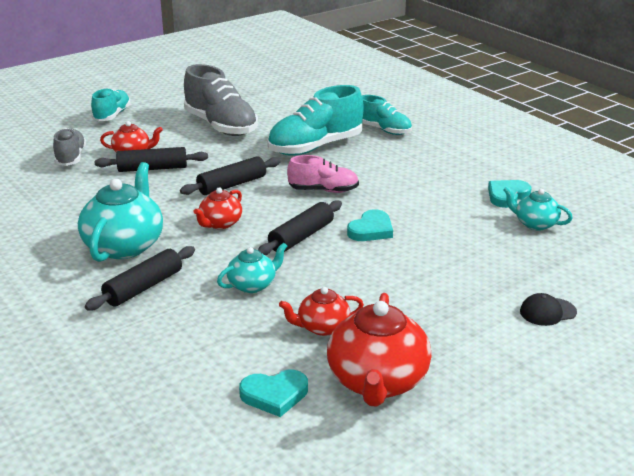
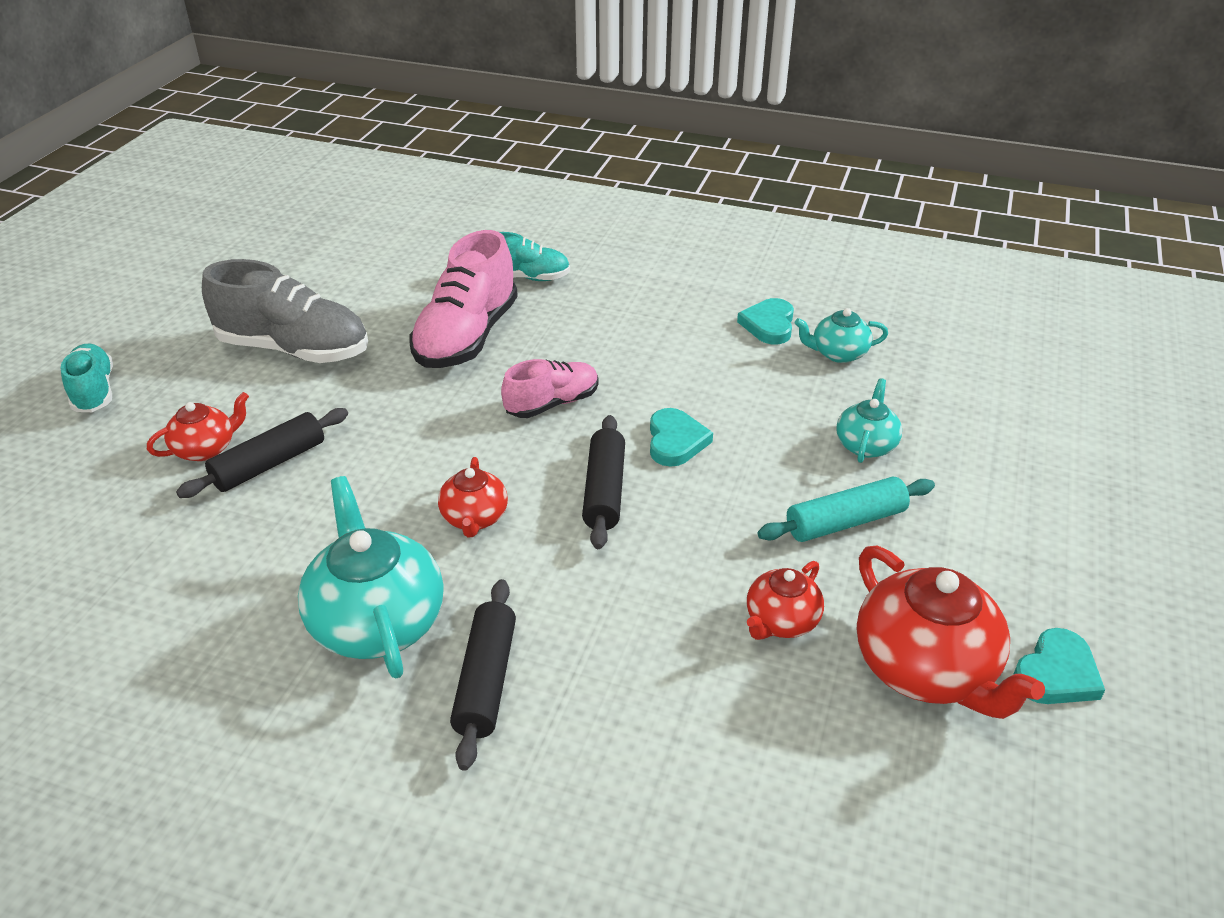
camera: 35 degrees left, 10 degrees up
grey shoe [53,128,86,166] -> none
black rolling pin [180,156,281,195] -> none
turquoise teapot [217,242,287,293] -> turquoise teapot moved to [836,378,902,463]
turquoise heart [239,370,308,417] -> turquoise heart moved to [1013,628,1105,704]
turquoise shoe [267,85,363,156] -> pink shoe [410,230,518,368]
black cap [520,293,577,326] -> none
none -> turquoise rolling pin [758,477,935,542]

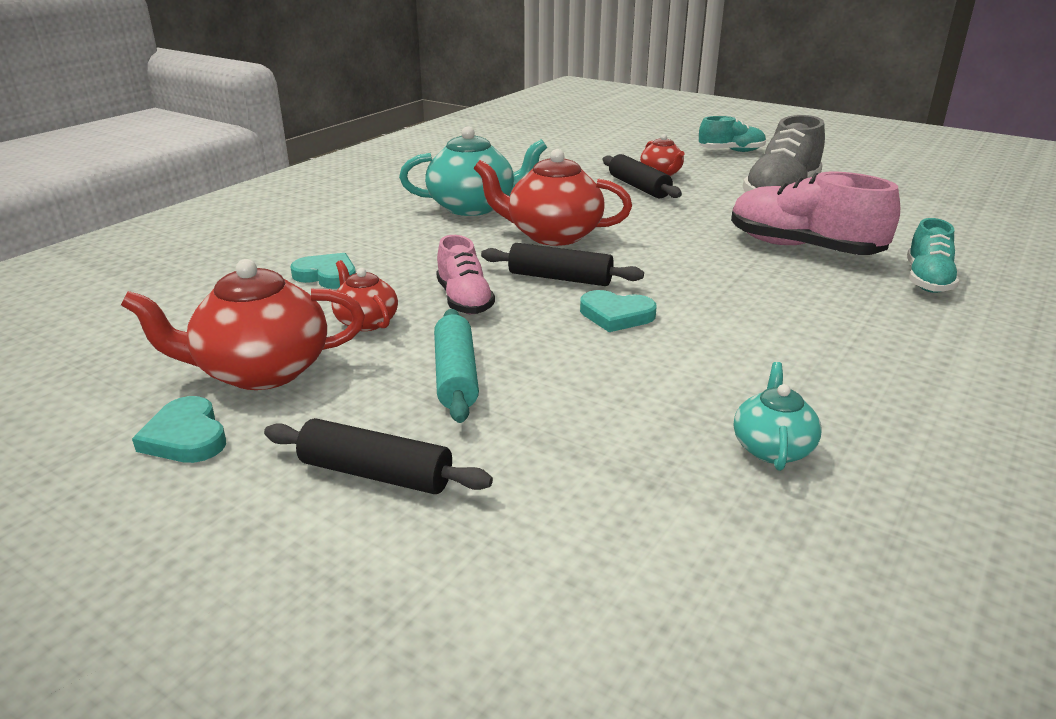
camera: 105 degrees right, 10 degrees down
red teapot [438,457,508,537] -> red teapot [473,149,632,246], size x1.82
black rolling pin [450,579,516,771] -> black rolling pin moved to [264,418,493,494]
pink shoe [501,359,599,418] -> pink shoe moved to [436,235,495,314]
turquoise heart [737,298,794,344] -> turquoise heart moved to [290,253,356,289]
turquoise teapot [836,378,902,463] -> none

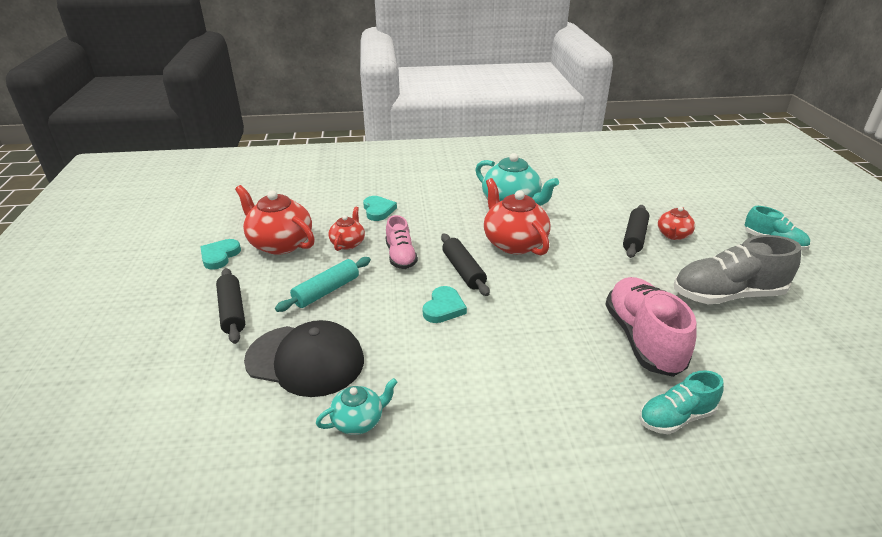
camera: 50 degrees right, 5 degrees up
pink shoe [436,235,495,314] -> pink shoe turned 45 degrees counterclockwise [386,215,418,269]
turquoise heart [580,290,657,332] -> turquoise heart turned 135 degrees counterclockwise [423,286,467,323]
none -> black cap [244,320,364,397]

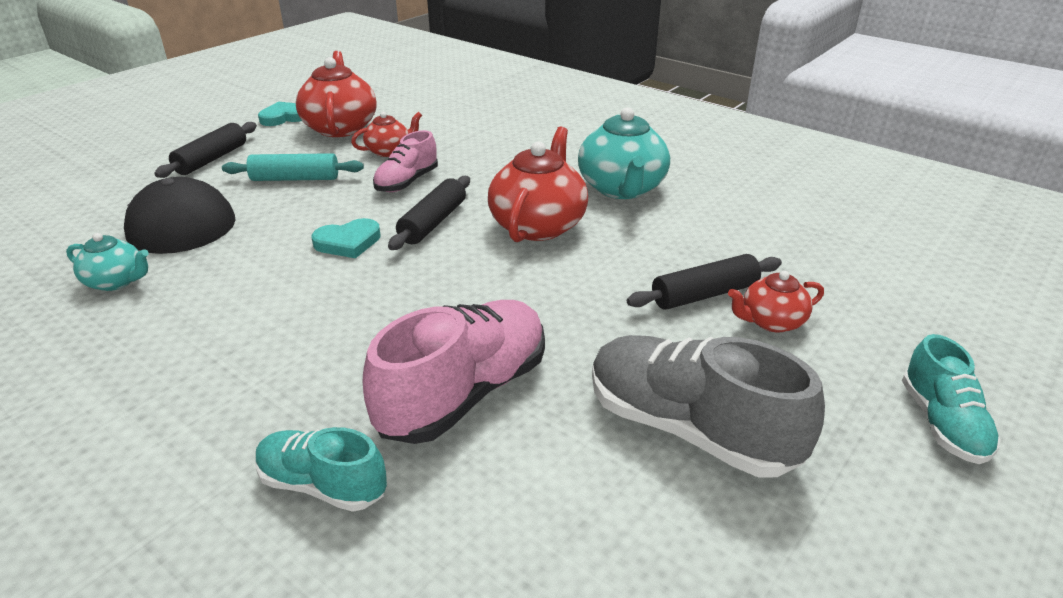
camera: 45 degrees right, 0 degrees up
turquoise heart [363,196,397,221] -> none

